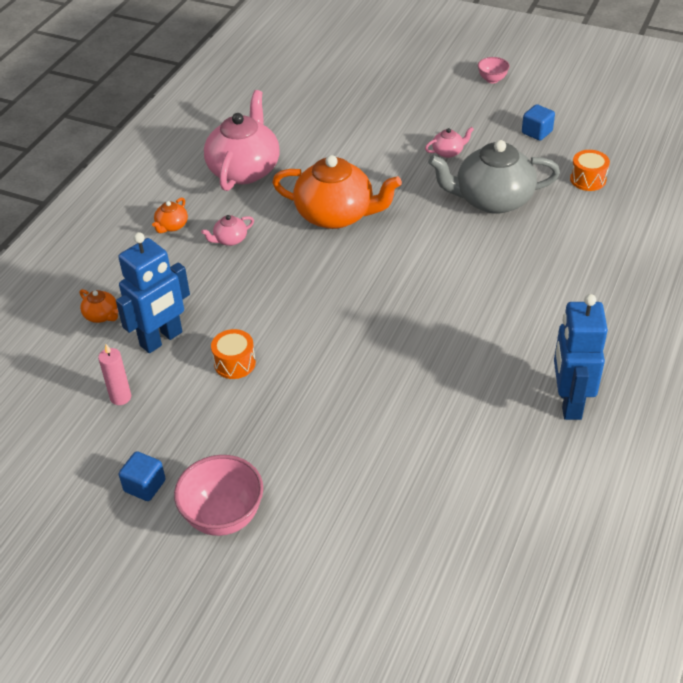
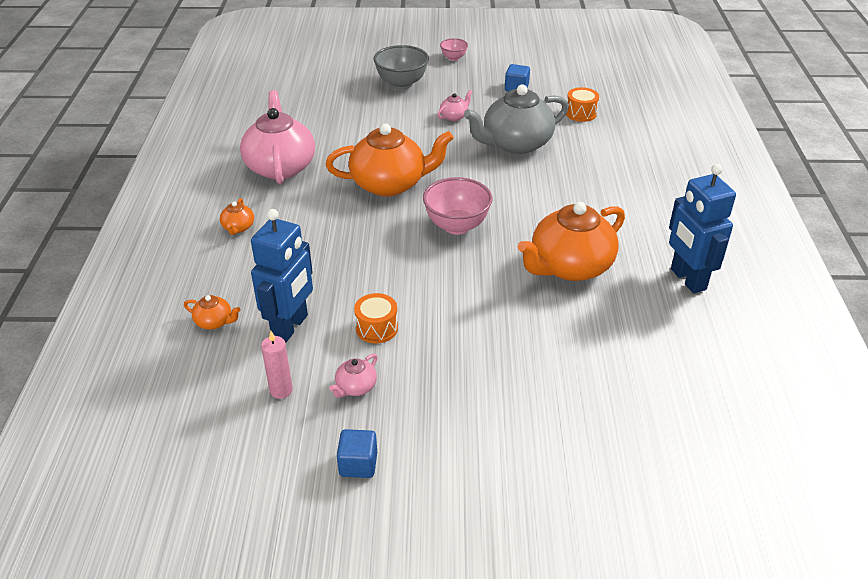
camera: 25 degrees left, 5 degrees down
pink bowl [174,455,263,536] -> pink bowl moved to [423,177,492,235]
pink teapot [201,215,254,246] -> pink teapot moved to [329,354,378,398]
none -> grey bowl [374,45,429,89]
none -> orange teapot [518,202,625,281]

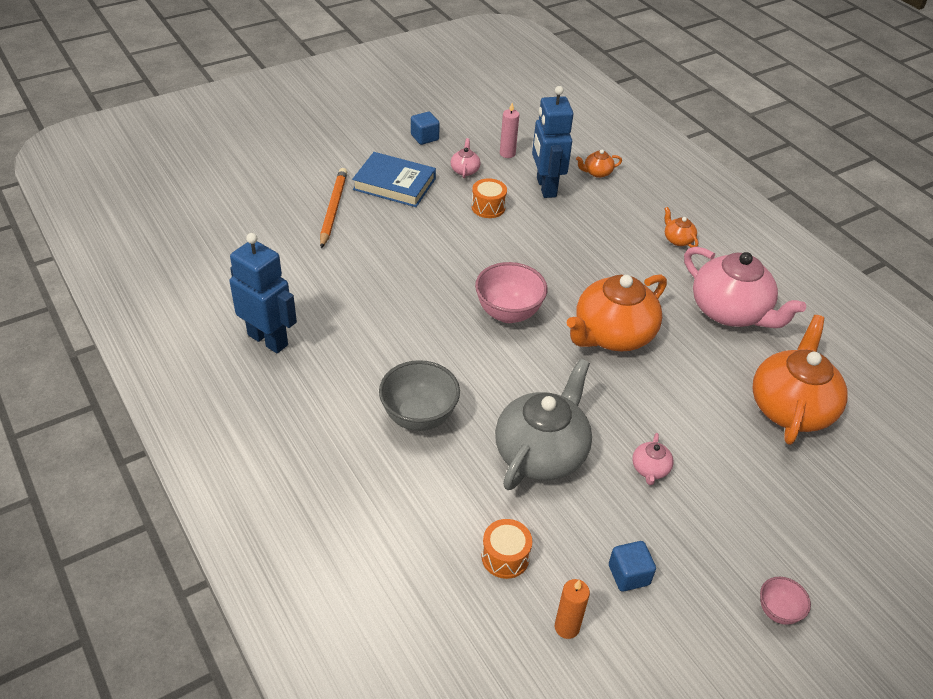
camera: 145 degrees right, 5 degrees up
grey bowl [374,45,429,89] -> grey bowl moved to [379,360,460,431]
orange teapot [518,202,625,281] -> orange teapot moved to [753,315,848,445]
none -> orange pencil [320,168,347,248]
none -> blue book [352,152,436,207]
none -> orange candle [555,579,590,639]

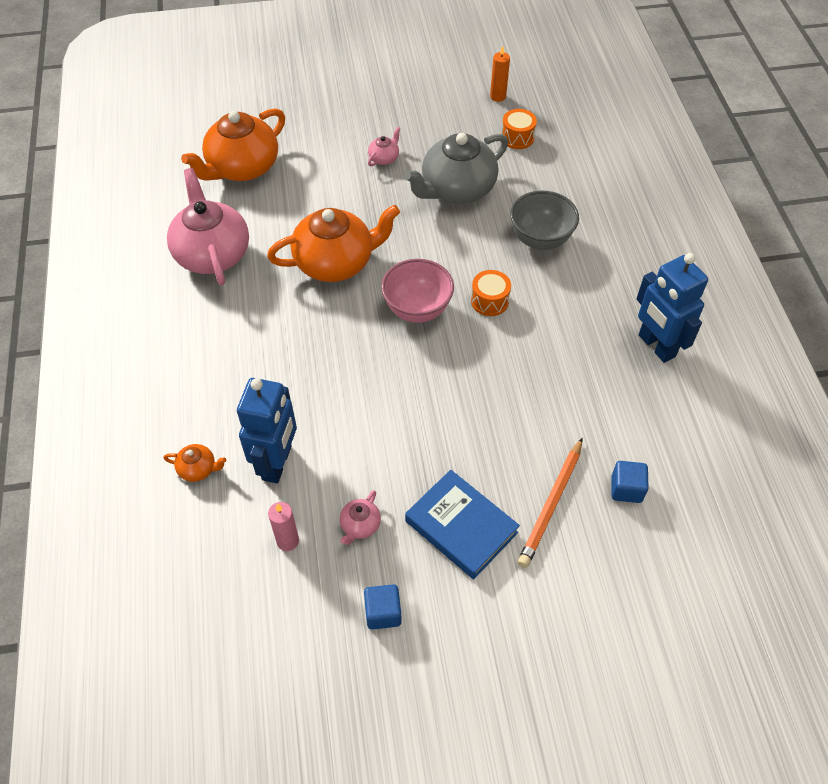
camera: 155 degrees left, 10 degrees up
orange drum [471,178,507,218] -> orange drum moved to [471,270,511,316]
blue cube [609,541,656,591] -> blue cube moved to [612,461,649,503]
orange teapot [664,207,698,247] -> none
pink bowl [760,577,811,625] -> none

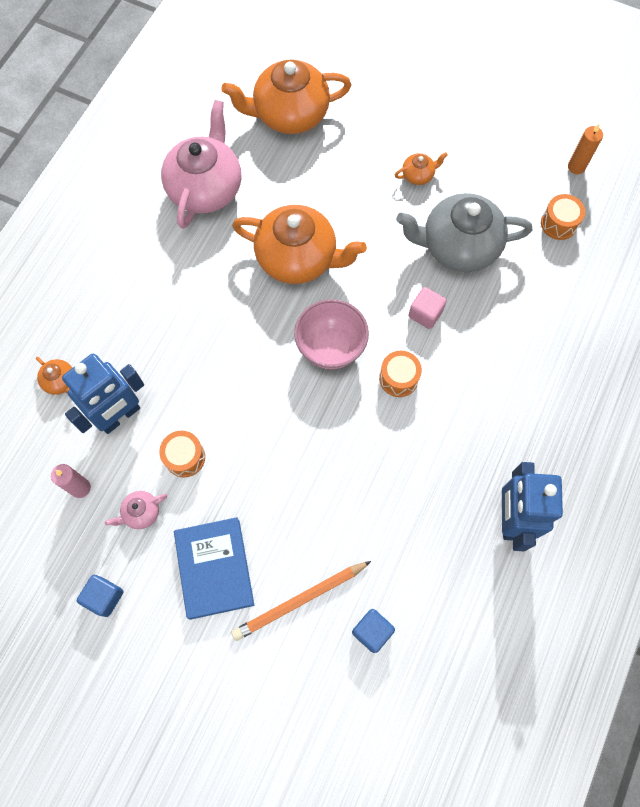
camera: 35 degrees right, 15 degrees up
pink teapot [368,127,401,166] -> orange teapot [395,152,448,185]
grey bowl [510,191,579,250] -> none
none -> orange drum [159,431,205,477]
none -> pink cube [409,287,447,329]

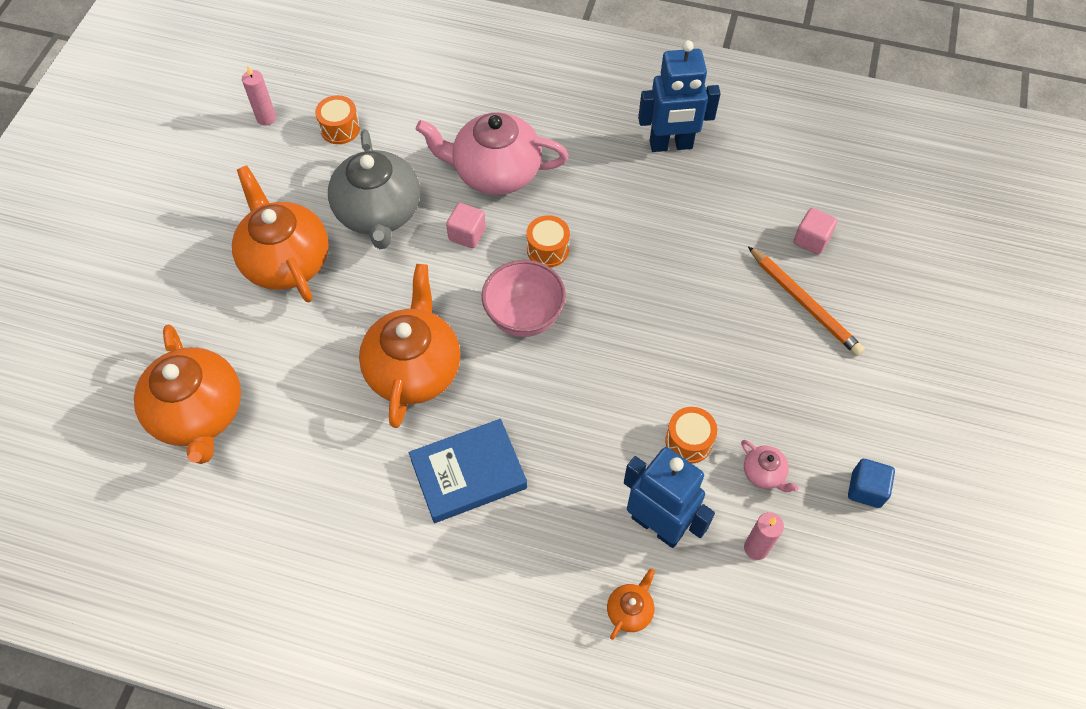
camera: 100 degrees left, 10 degrees down
pink teapot [161,100,241,229] -> pink teapot moved to [416,113,568,195]
blue book [174,517,254,620] -> blue book moved to [409,419,527,523]
blue cube [352,609,395,653] -> pink cube [794,208,837,255]
orange teapot [395,152,448,185] -> orange teapot [232,166,329,302], size x2.36
orange candle [568,124,603,174] -> pink candle [242,66,276,126]

